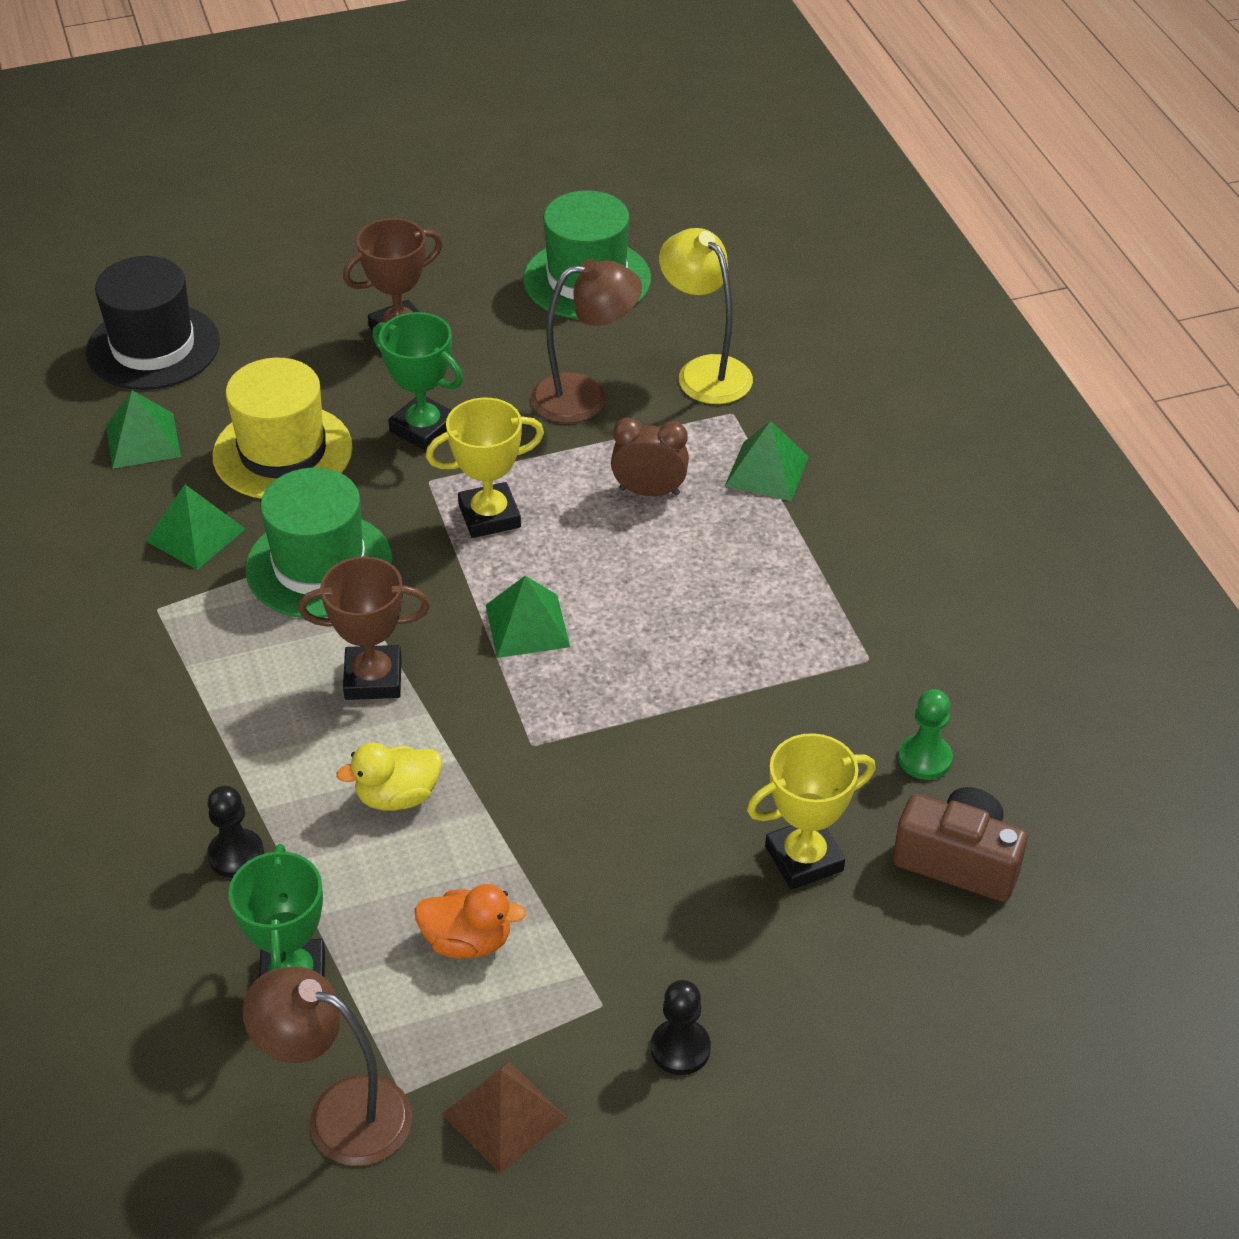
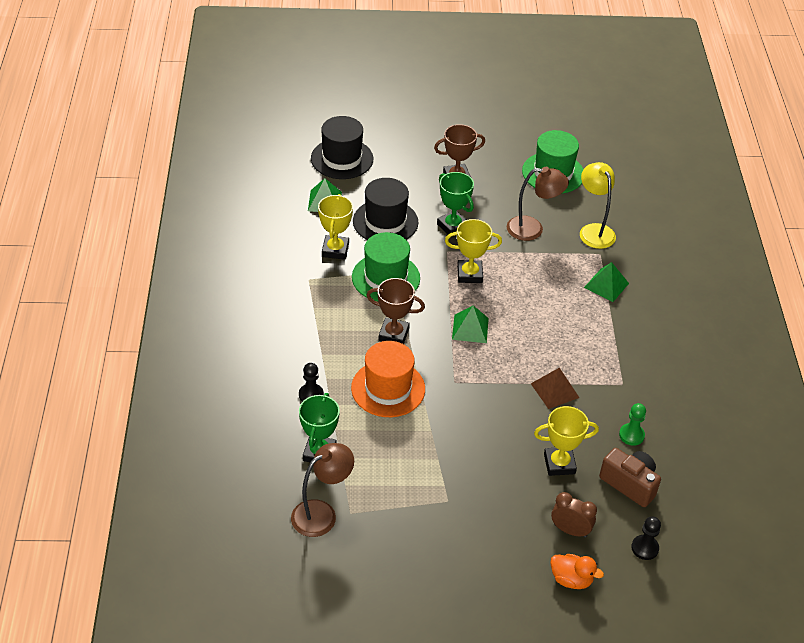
camera: 15 degrees right, 0 degrees up
green pyramid [145,485,245,570] -> yellow trophy [318,194,353,260]
yellow hat [212,358,353,499] -> black hat [353,178,418,240]
brown lamp [242,967,412,1166] -> brown lamp turned 105 degrees clockwise [291,443,354,537]
yellow duck [336,742,442,811] -> orange hat [351,341,425,417]
orange duck [415,884,526,958] -> orange duck moved to [550,554,604,589]
brown pyramid [442,1061,567,1173] -> brown pyramid moved to [531,367,579,409]
brown clock [611,417,689,496] -> brown clock moved to [551,492,597,537]
black pawn [651,980,711,1075] -> black pawn moved to [631,516,661,560]

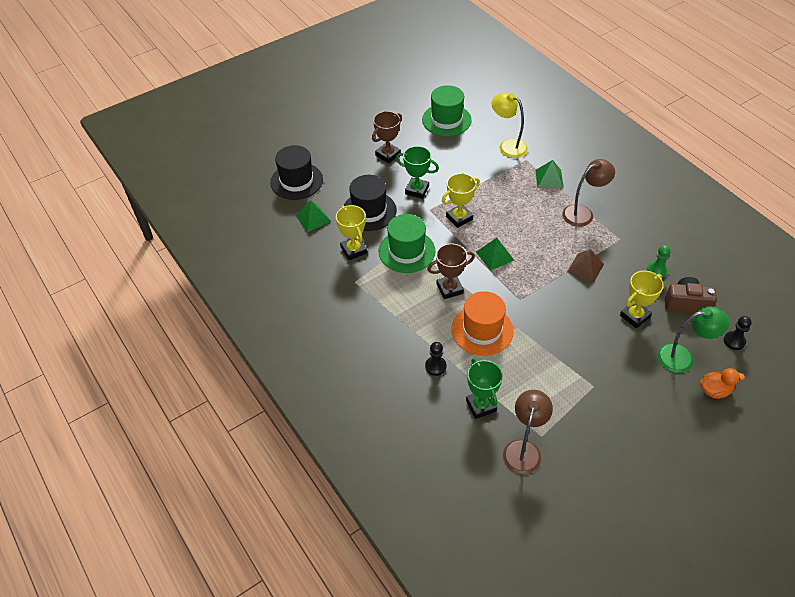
camera: 30 degrees left, 5 degrees up
brown lamp [507,167,569,241] -> brown lamp moved to [562,159,615,227]
brown clock [551,492,597,537] -> green lamp [657,306,729,373]

